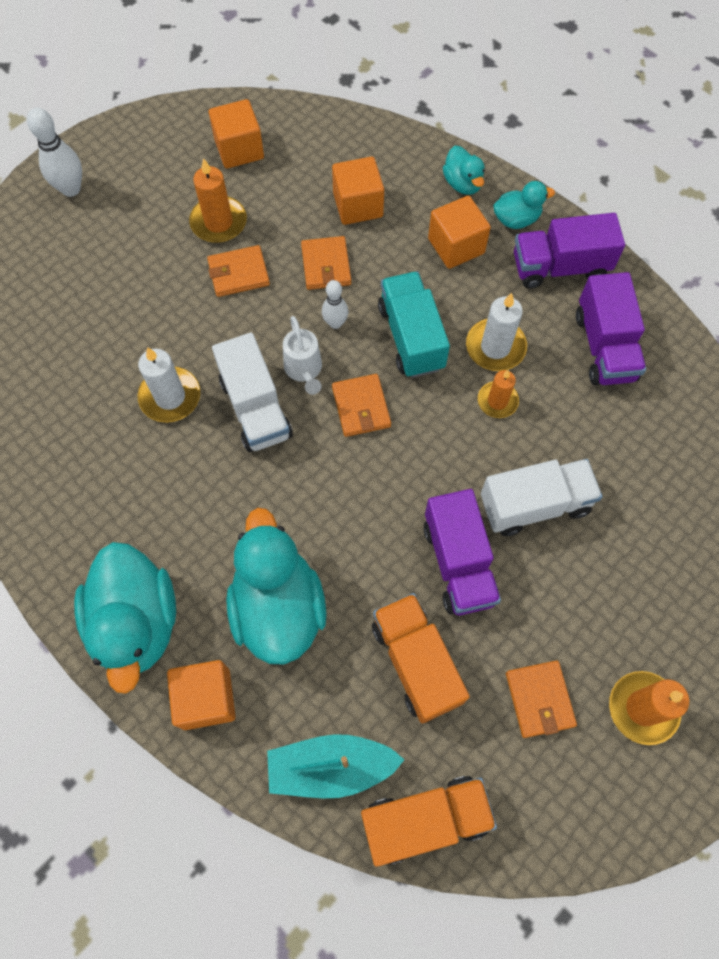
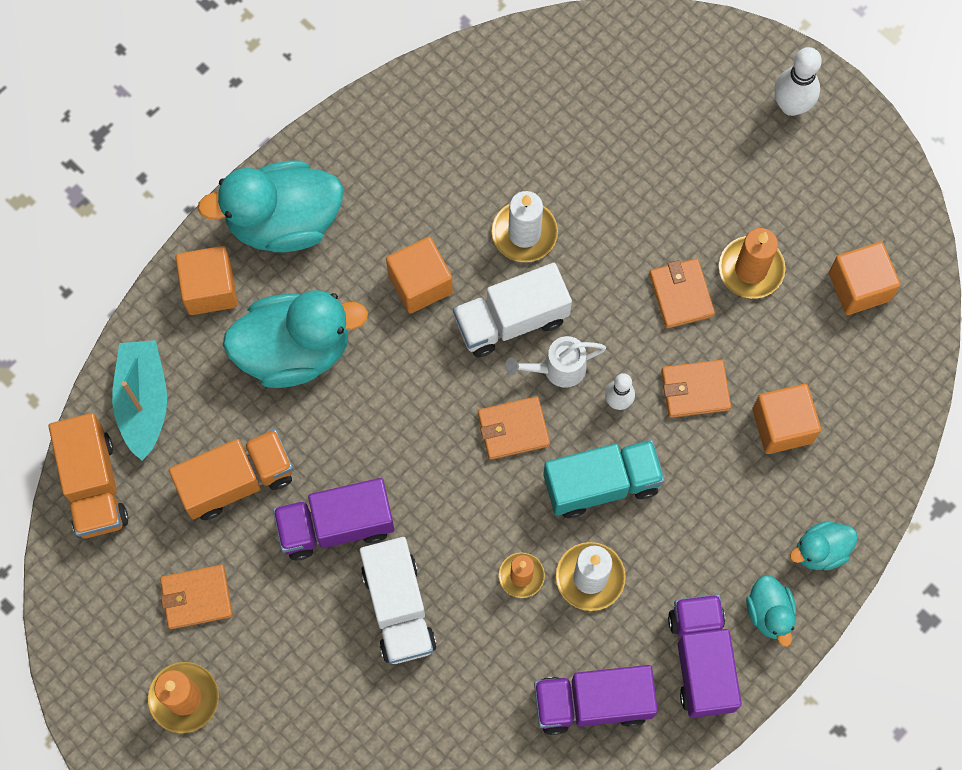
camera: 90 degrees right, 5 degrees up
orange cube [428,196,491,269] -> orange cube moved to [386,237,453,313]

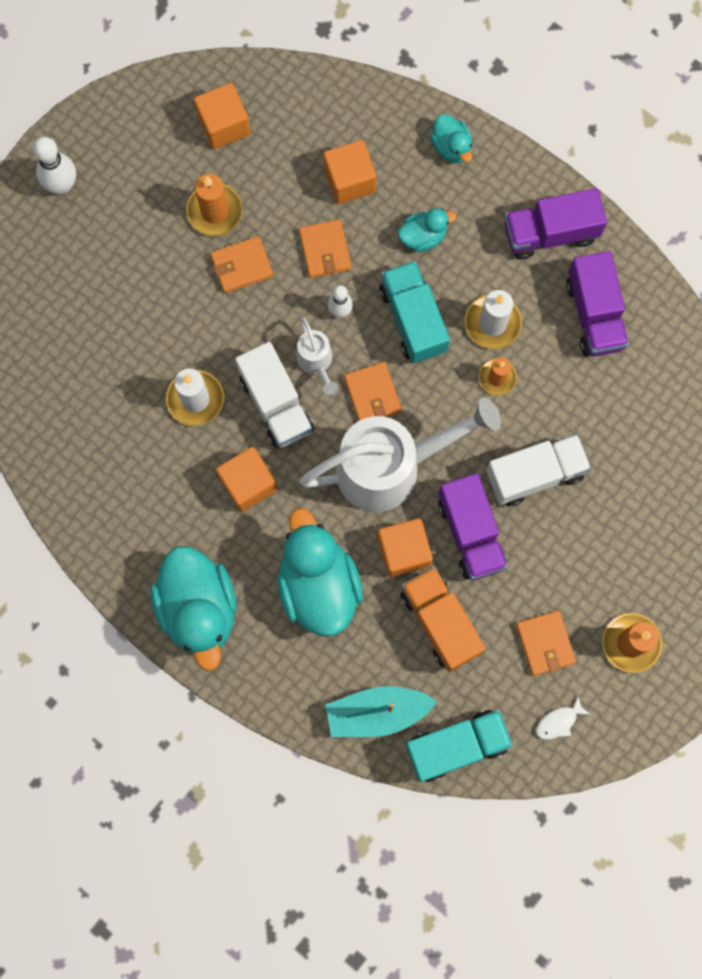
camera: 95 degrees left, 5 degrees up
orange truck [49,413,128,538] -> turquoise truck [405,710,513,782]
orange cube [176,246,238,315] -> orange cube moved to [378,518,433,577]
turquoise duck [746,575,796,647] -> turquoise duck moved to [398,208,457,252]
none -> white watering can [300,397,501,512]
none -> white fish [536,696,590,740]

